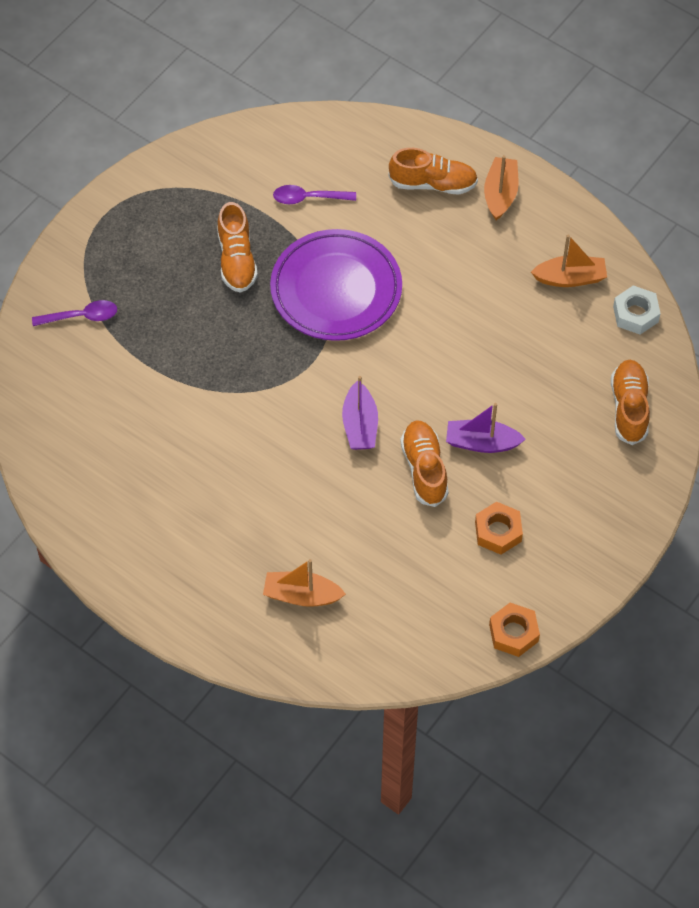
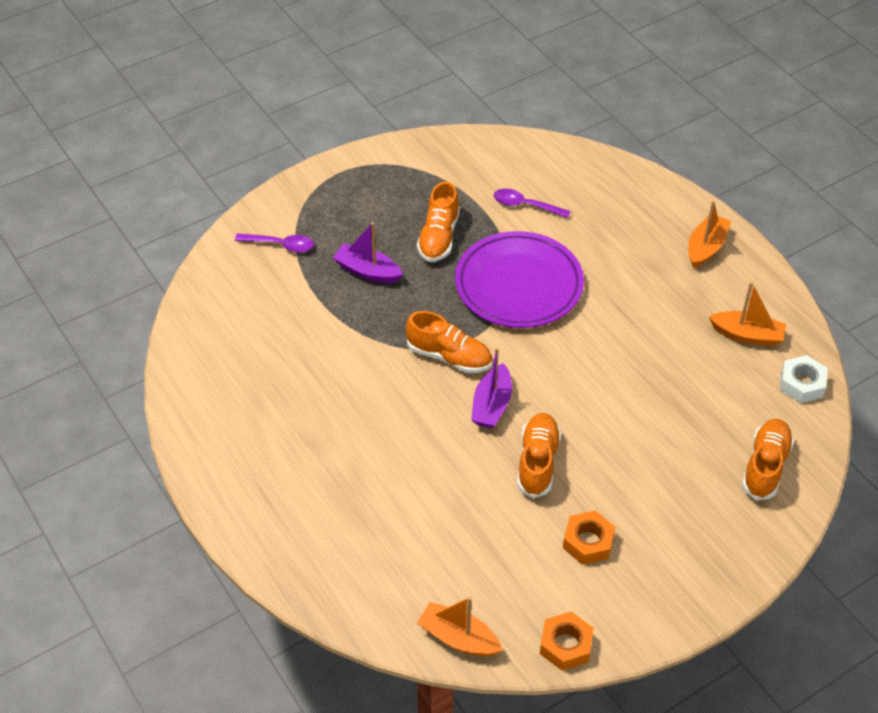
camera: 20 degrees right, 10 degrees down
orange boat [263,559,346,607] -> orange boat moved to [417,597,503,657]
orange shoe [388,148,478,195] -> orange shoe moved to [406,311,492,373]
purple boat [446,403,526,453] -> purple boat moved to [333,222,403,283]

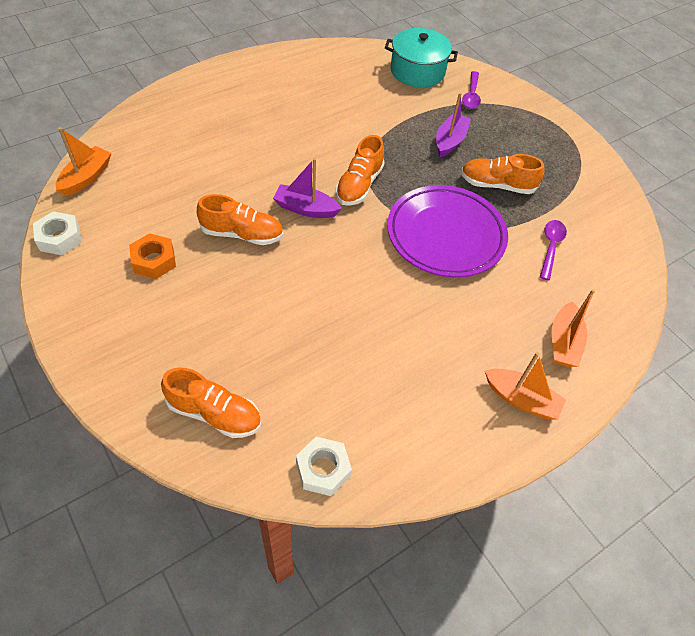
camera: 85 degrees right, 5 degrees up
orange nut [540,612,594,671] -> white nut [33,211,82,255]
orange boat [709,282,786,346] -> orange boat moved to [552,289,595,367]
none -> turquoise pot [385,28,458,88]

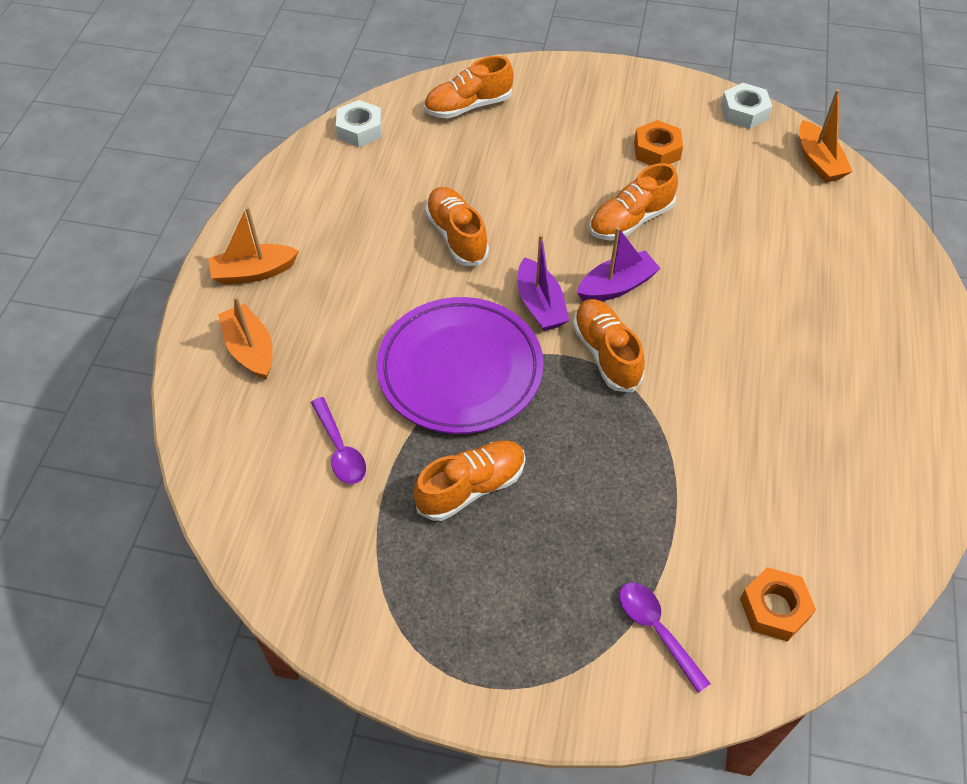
camera: 140 degrees right, 0 degrees up
turquoise pot [385,28,458,88] -> orange nut [740,567,816,642]
purple boat [436,93,471,157] -> purple boat moved to [518,234,570,331]
none -> orange shoe [425,187,489,266]

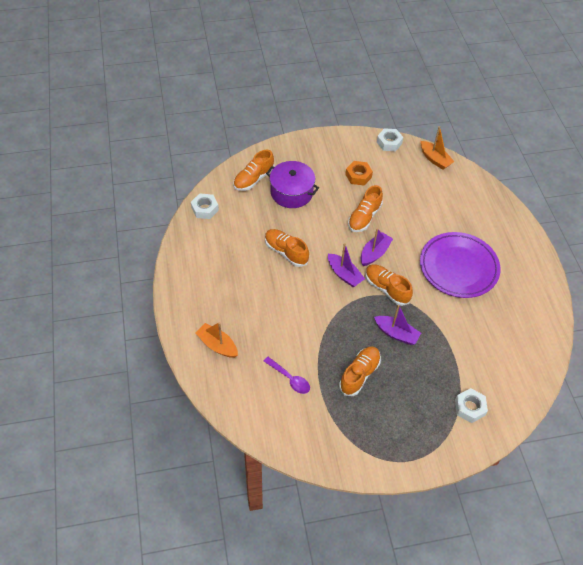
camera: 25 degrees left, 0 degrees up
orange boat [208,207,299,285] -> none
purple plate [377,297,544,434] -> purple plate moved to [420,232,501,298]
purple spoon [619,583,711,693] -> white nut [455,388,488,423]
orange nut [740,567,816,642] -> none
none -> purple pot [266,161,319,208]
none -> purple boat [374,305,421,345]

